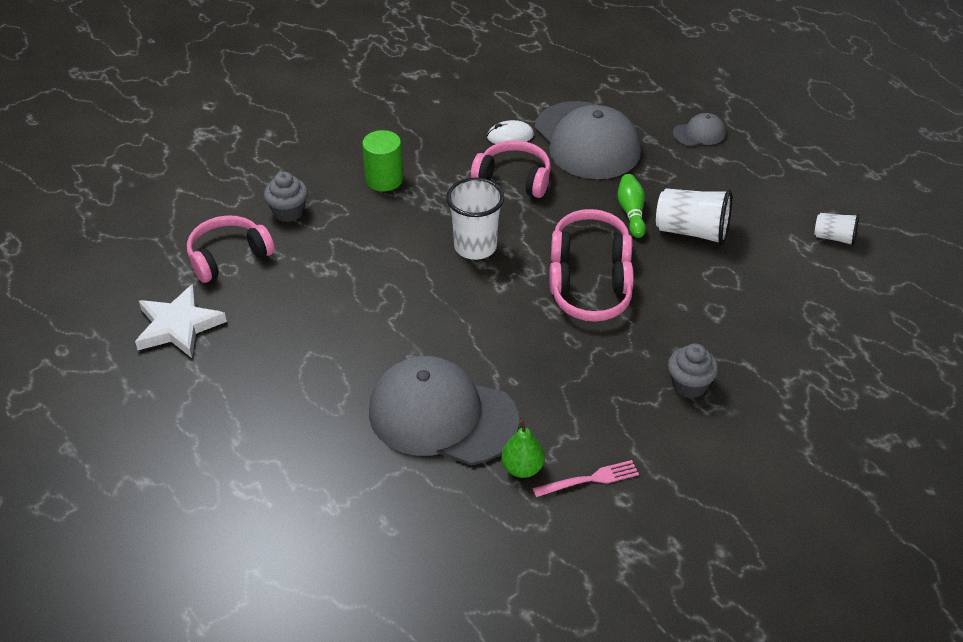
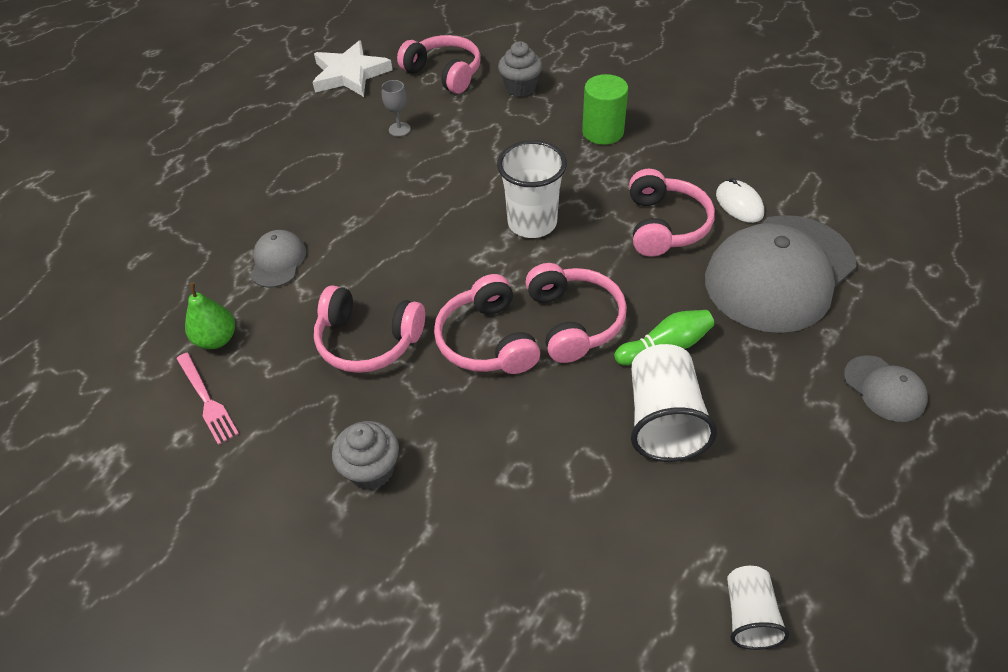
camera: 75 degrees right, 5 degrees up
grey cap [369,356,519,465] -> grey cap [250,230,306,288], size x0.44
none -> pink headphones [314,285,425,373]
none -> grey goblet [381,80,411,137]

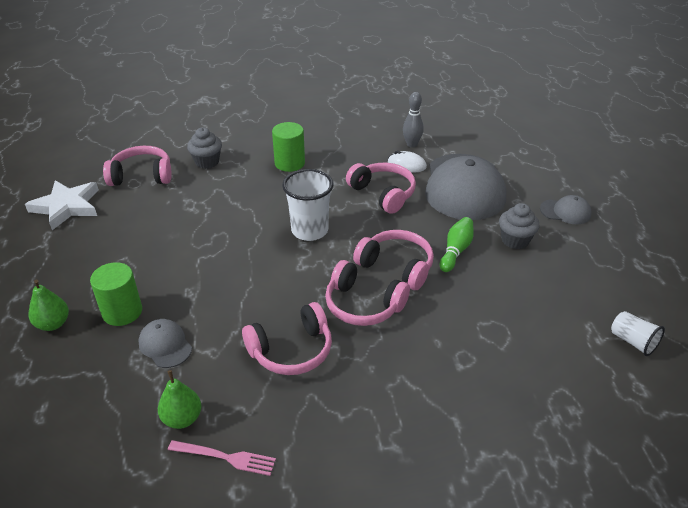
camera: 45 degrees left, 10 degrees down
grey cupcake [332,421,399,490] -> grey cupcake moved to [499,203,539,249]
grey goblet [381,80,411,137] -> none
white cup [631,344,717,462] -> none
none -> green pear [29,279,69,331]
none -> green cylinder [90,262,142,326]
none -> grey bowling pin [403,92,424,148]

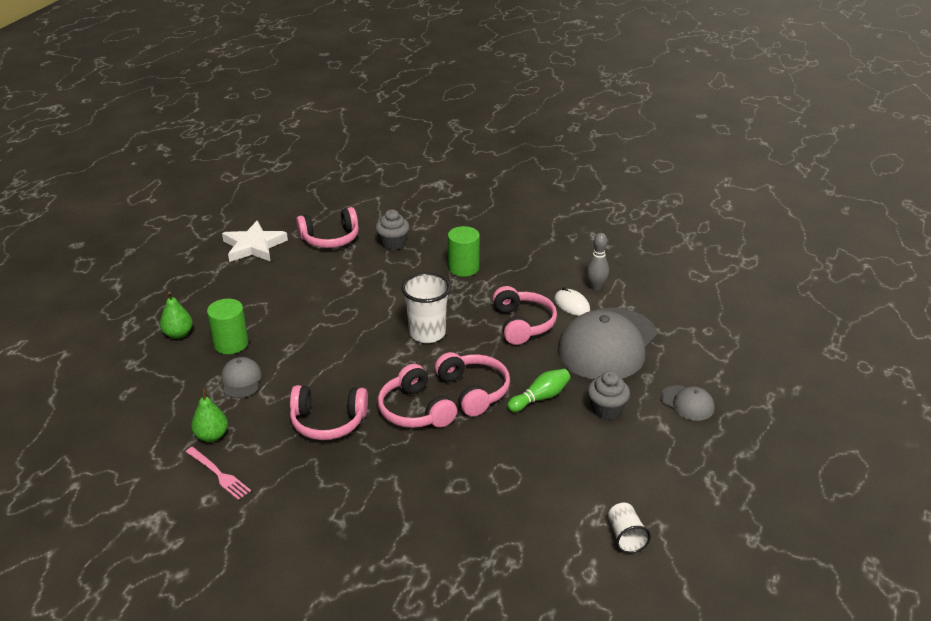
camera: 30 degrees right, 5 degrees down
pink headphones [103,146,172,186] -> pink headphones turned 135 degrees clockwise [296,207,359,248]

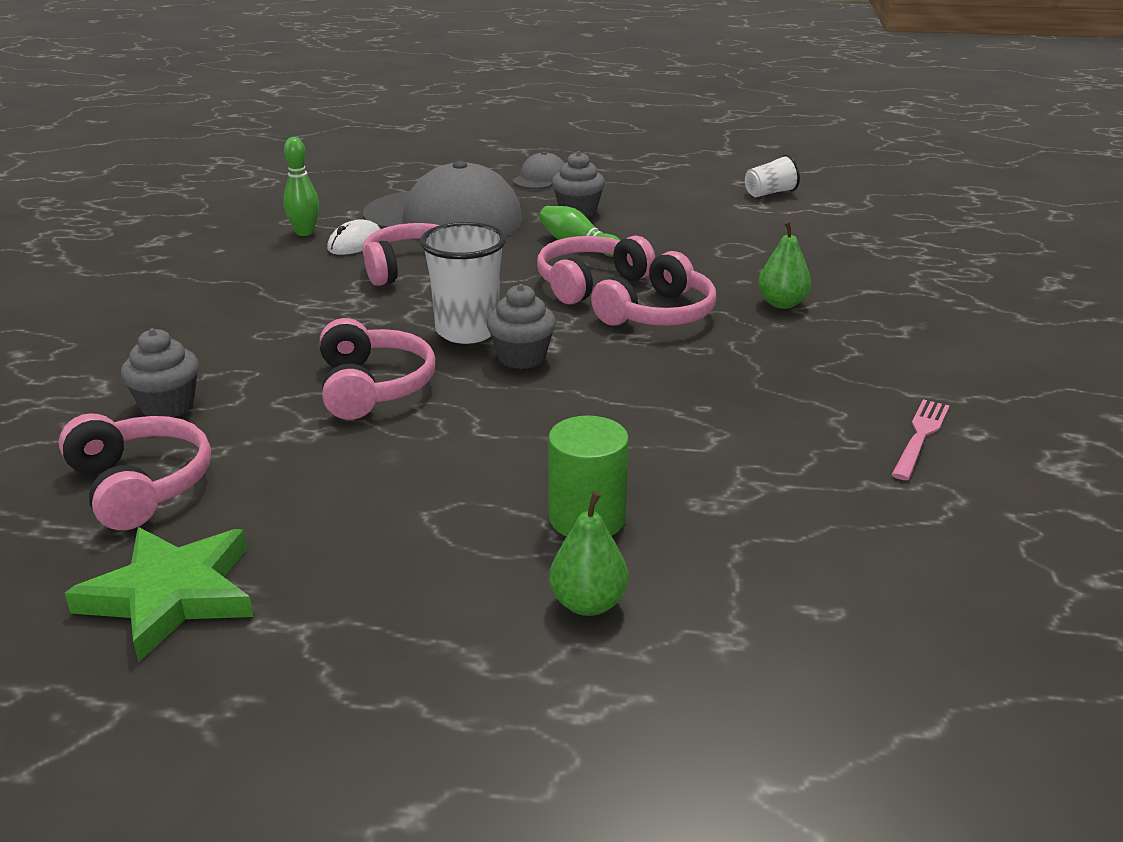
camera: 105 degrees left, 5 degrees down
green pear [191,388,228,442] -> green pear moved to [758,221,811,309]
grey cap [221,357,262,398] -> none
white star [222,221,288,262] -> green star [65,527,253,662]
pink headphones [290,385,368,440] -> pink headphones moved to [320,318,435,420]
green cylinder [448,226,480,277] -> none
grey bowling pin [586,233,609,291] -> green bowling pin [283,137,319,236]
none -> grey cupcake [487,284,556,369]

